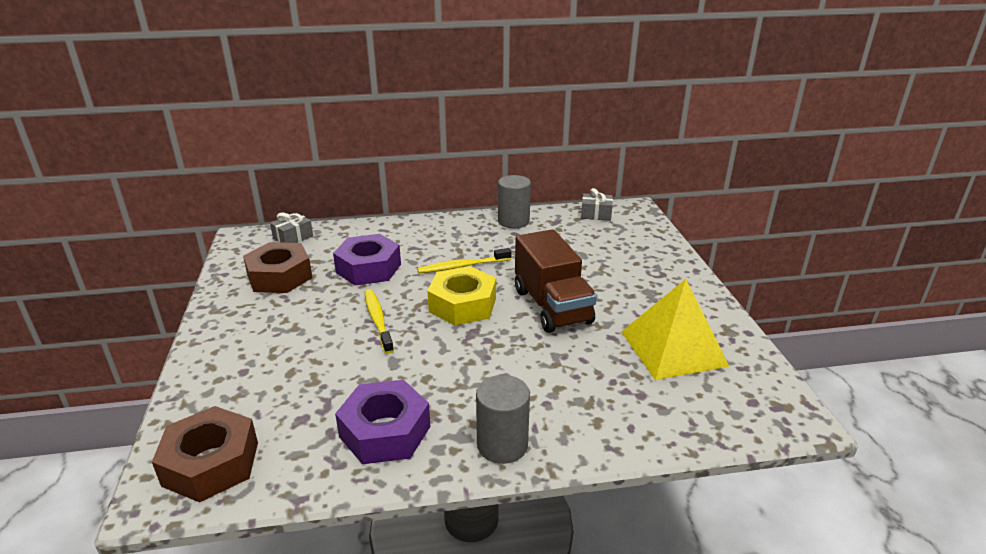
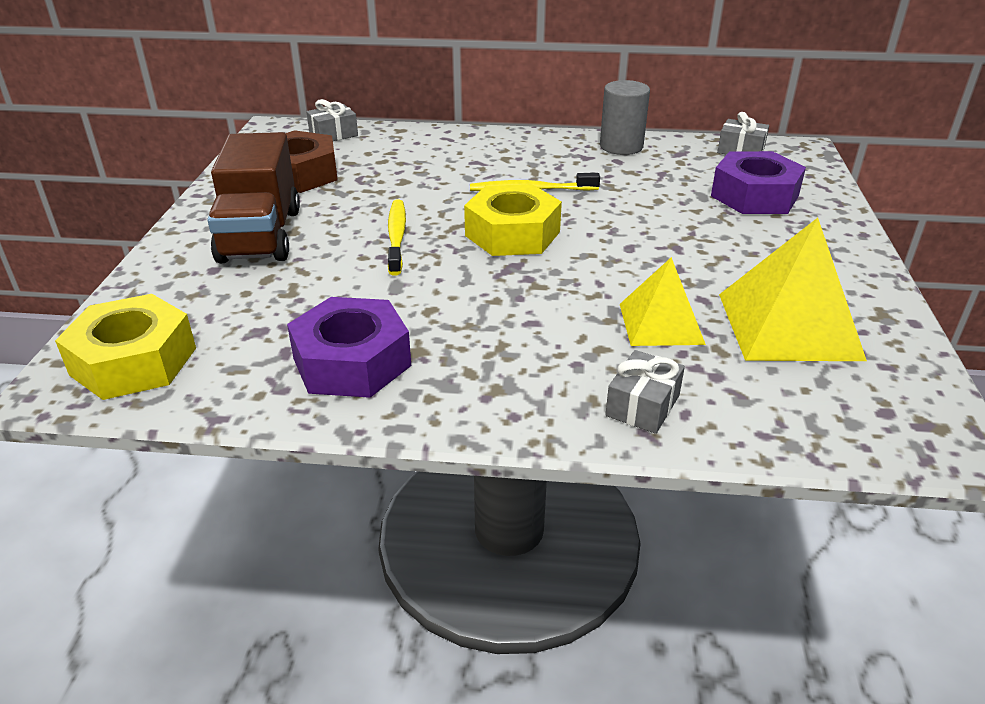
camera: 15 degrees right, 5 degrees up
brown nut [152,406,258,502] -> yellow nut [55,294,196,400]
purple nut [333,234,401,286] -> purple nut moved to [711,151,806,214]
grey cylinder [476,375,530,464] -> none
brown truck [515,229,597,333] -> brown truck moved to [207,132,300,263]
none -> grey gift [605,350,685,434]
none -> yellow pyramid [620,257,706,346]

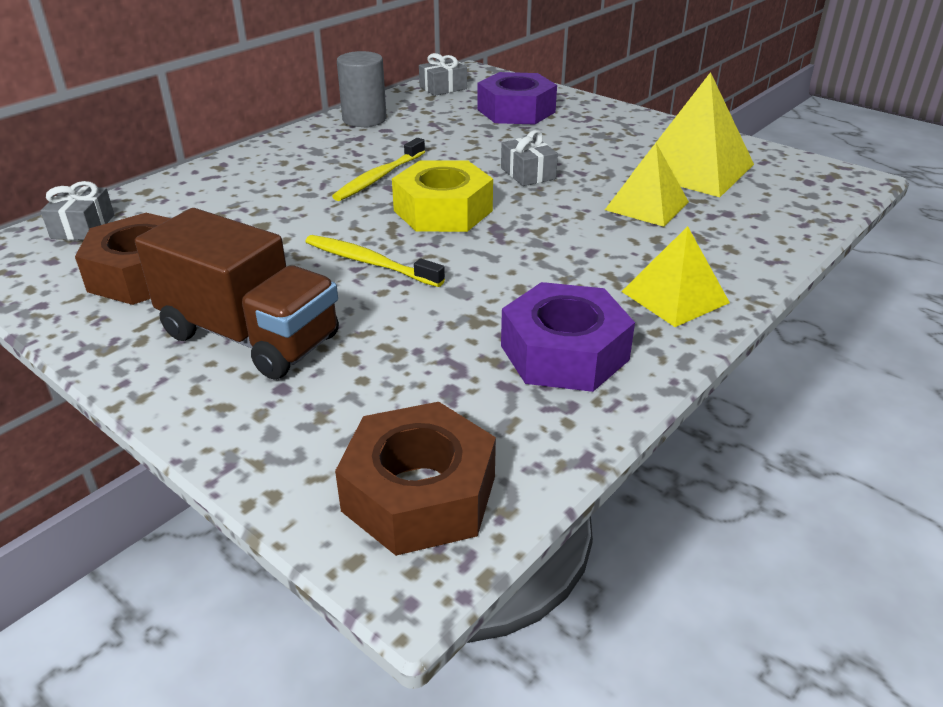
camera: 55 degrees left, 0 degrees up
yellow nut [55,294,196,400] -> brown nut [335,402,496,556]
grey gift [605,350,685,434] -> grey gift moved to [501,130,558,186]
none -> yellow pyramid [621,226,730,327]

